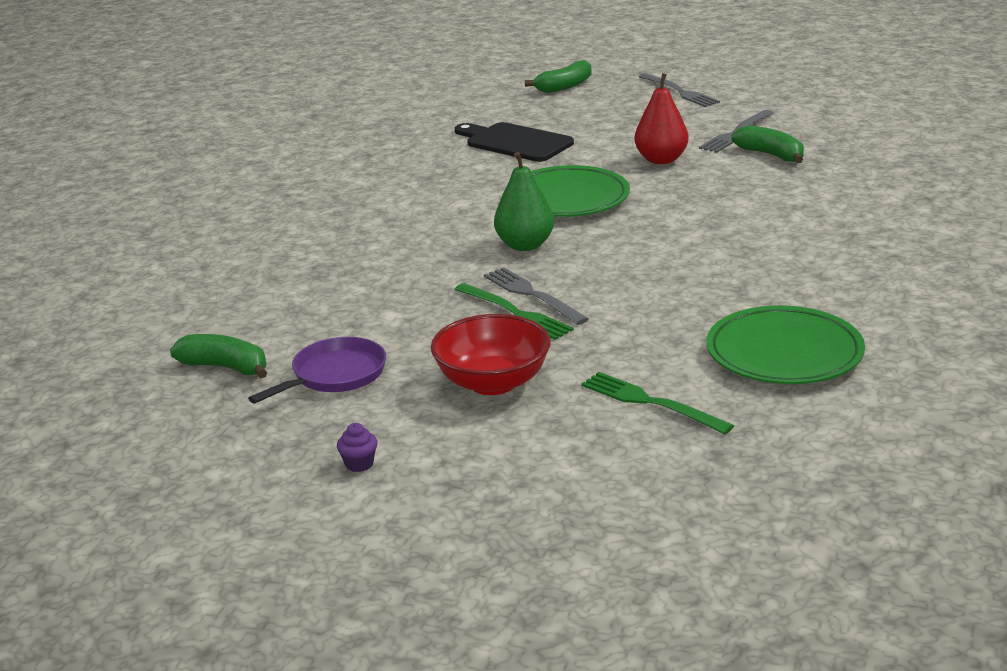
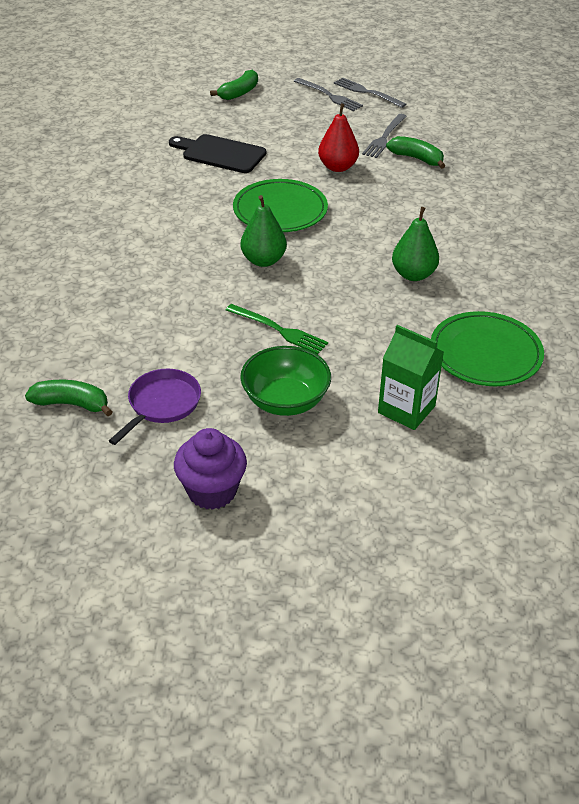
camera: 15 degrees left, 15 degrees up
purple cupcake [337,423,378,472] -> purple cupcake [174,428,247,510], size x2.31
red bowl [431,314,551,395] -> green bowl [240,346,331,416]
grey fork [484,267,588,325] -> grey fork moved to [334,77,406,108]
green fork [581,372,734,434] -> green carton [378,325,444,430]
none -> green pear [392,207,439,281]

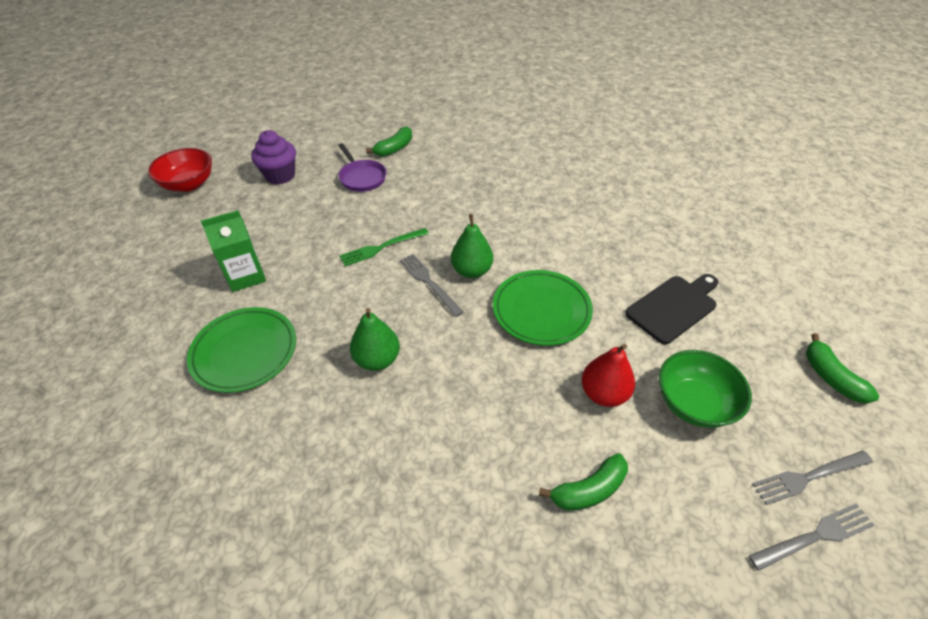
camera: 120 degrees right, 5 degrees up
green bowl [240,346,331,416] -> green bowl moved to [659,350,752,428]
grey fork [362,114,407,158] -> grey fork moved to [399,254,464,317]
none -> red bowl [148,148,212,192]

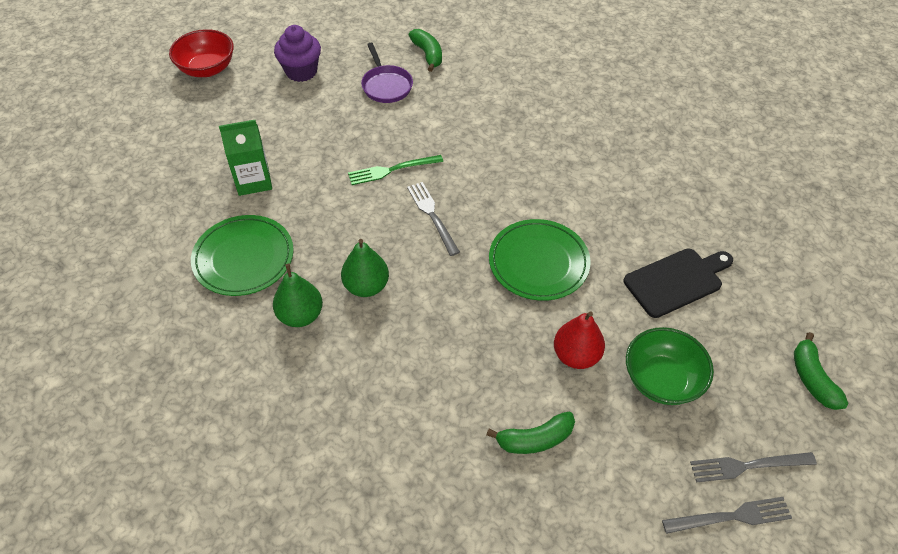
camera: 10 degrees right, 5 degrees up
green banana [366,126,412,157] -> green banana turned 75 degrees counterclockwise [409,29,442,72]
green pear [451,214,493,278] -> green pear moved to [273,264,323,327]

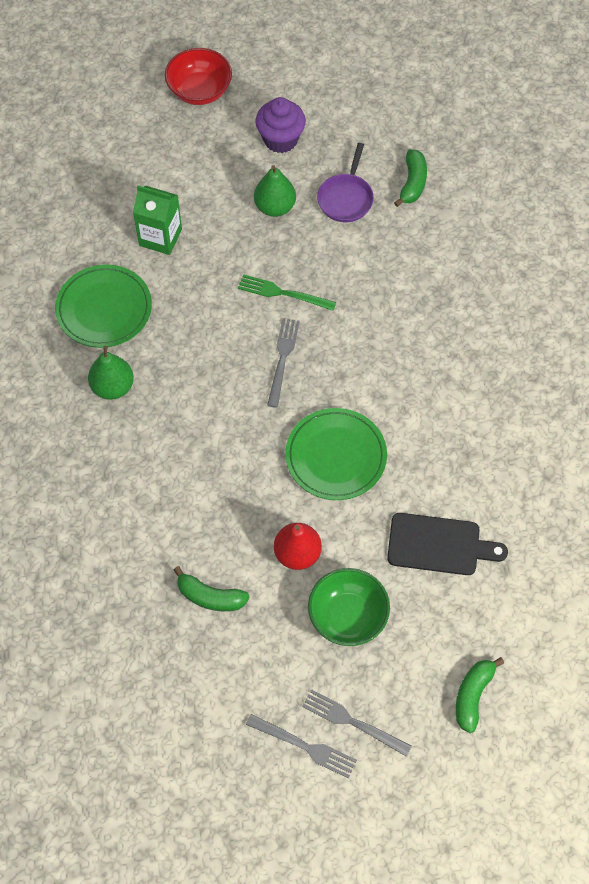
camera: 35 degrees right, 10 degrees up
green pear [341,239,389,297] -> green pear moved to [254,165,296,217]

